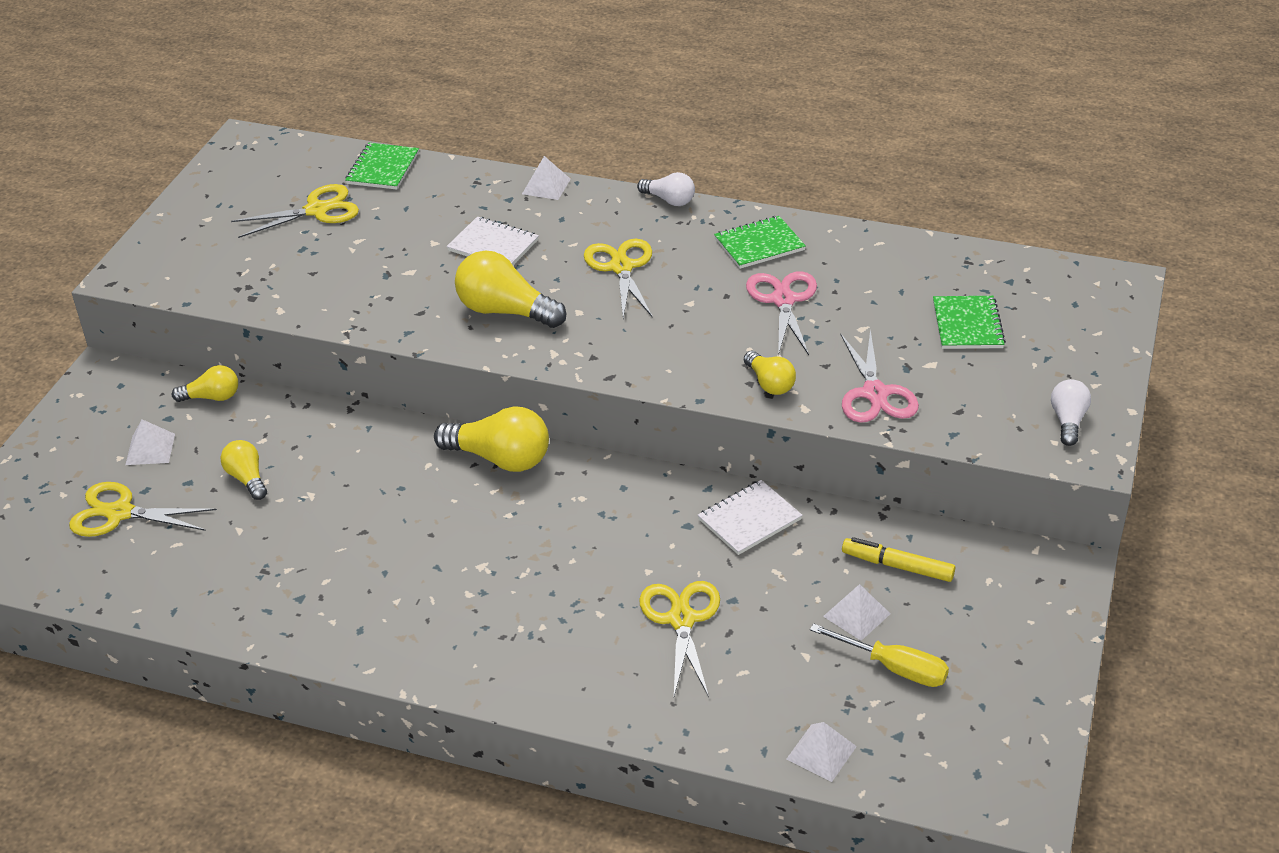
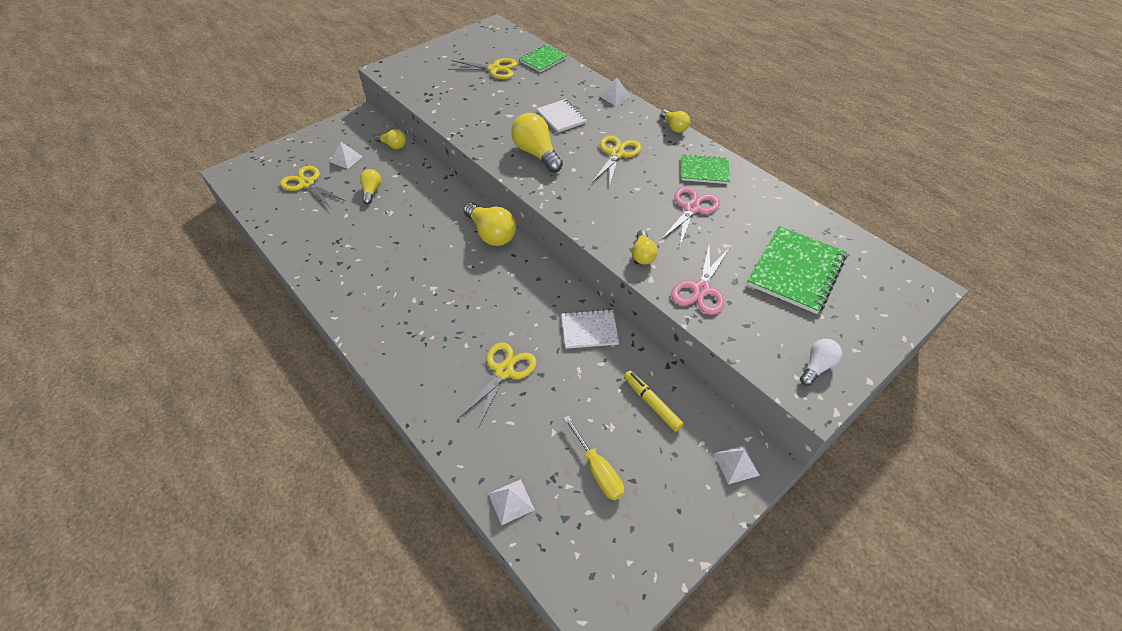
camera: 30 degrees right, 10 degrees up
white light bulb [637,172,695,206] -> yellow light bulb [660,110,690,133]
white pyramid [823,584,891,641] -> white pyramid moved to [714,445,760,484]
green notebook [933,296,1006,349] -> green notebook [747,226,847,314], size x1.66

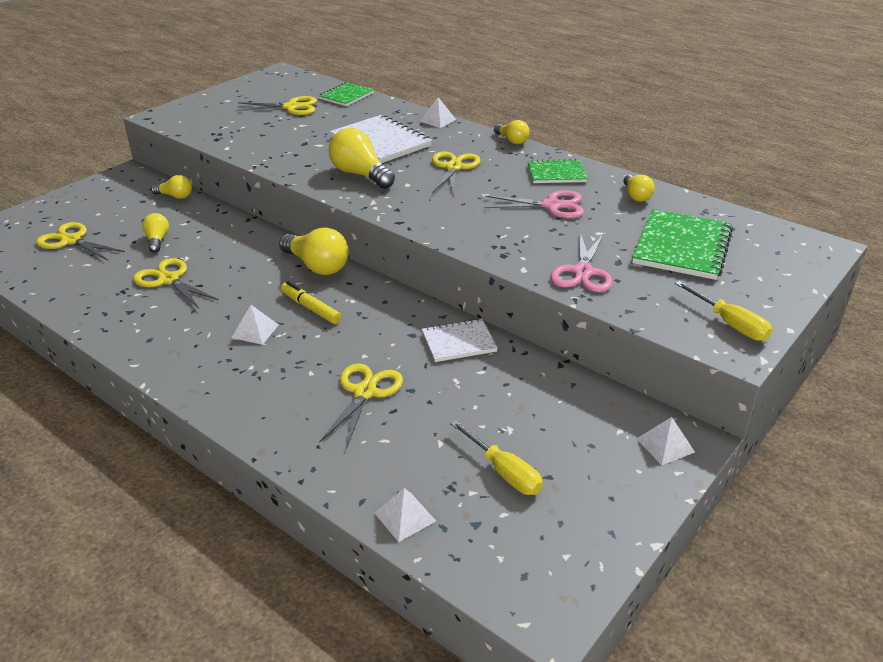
camera: 10 degrees left, 15 degrees down
white pyramid [331,141,363,169] -> white pyramid moved to [231,305,279,345]
white notebook [537,99,587,133] -> white notebook [330,115,432,163], size x1.66
yellow marker [624,371,684,432] -> yellow marker moved to [281,281,341,324]
yellow light bulb [632,230,658,265] -> yellow light bulb moved to [623,175,655,202]
pink scissors [661,187,720,246] -> pink scissors turned 75 degrees clockwise [484,190,584,218]
white light bulb [800,339,842,386] -> yellow screwdriver [675,281,773,341]
none -> yellow scissors [133,258,219,309]

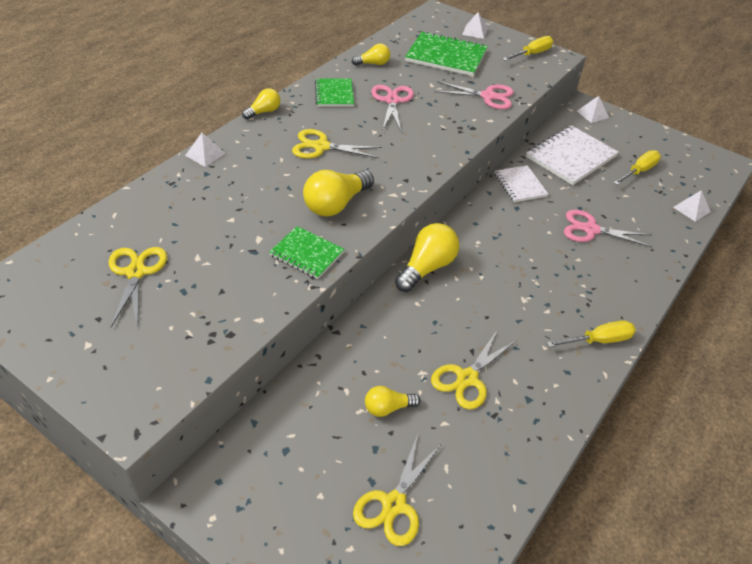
camera: 95 degrees left, 10 degrees up
yellow light bulb [151,175,192,199] -> none
white pyramid [231,305,279,345] -> white pyramid moved to [462,12,488,39]
yellow marker [281,281,341,324] -> none
green notebook [319,82,374,106] -> green notebook moved to [269,226,345,279]
yellow scissors [319,363,403,449] -> pink scissors [564,210,652,247]
white notebook [330,115,432,163] -> white notebook moved to [526,125,619,185]
none -> yellow screwdriver [547,320,636,347]

